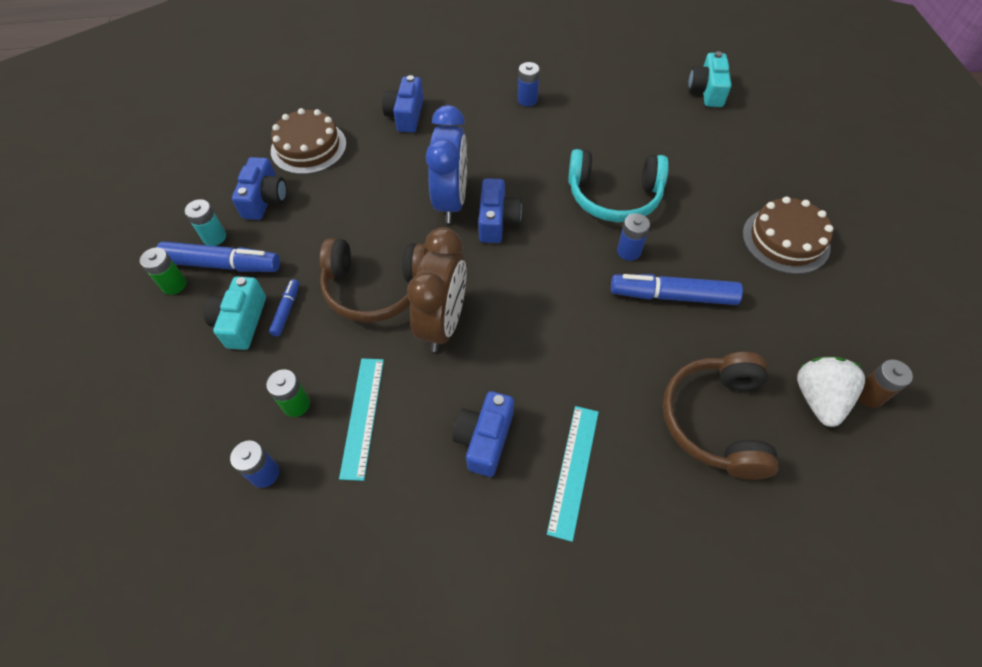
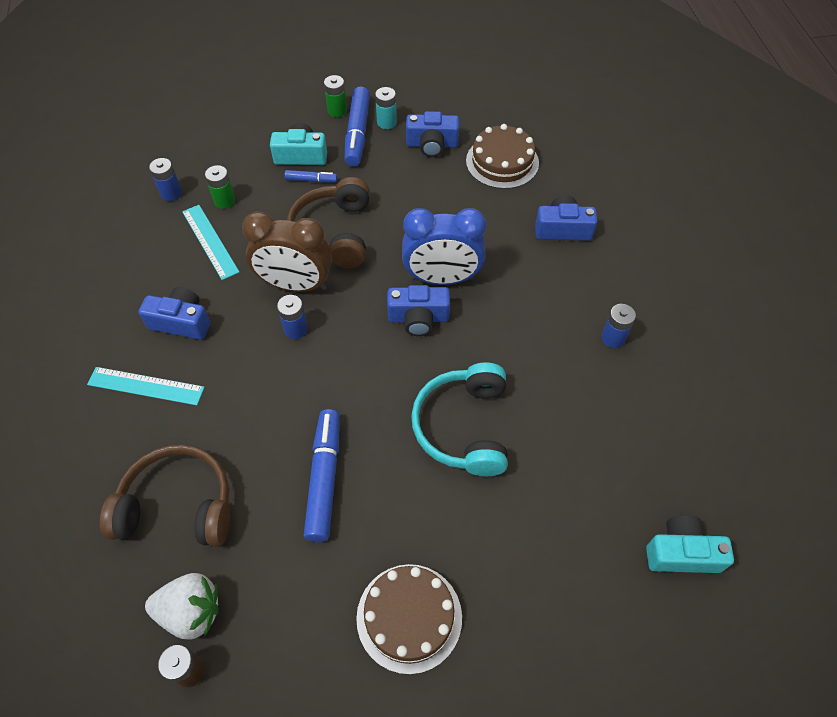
camera: 85 degrees right, 0 degrees up
turquoise ruler [339,358,384,481] -> turquoise ruler turned 60 degrees clockwise [182,205,240,280]
blue battery [617,213,650,261] -> blue battery moved to [277,295,308,339]

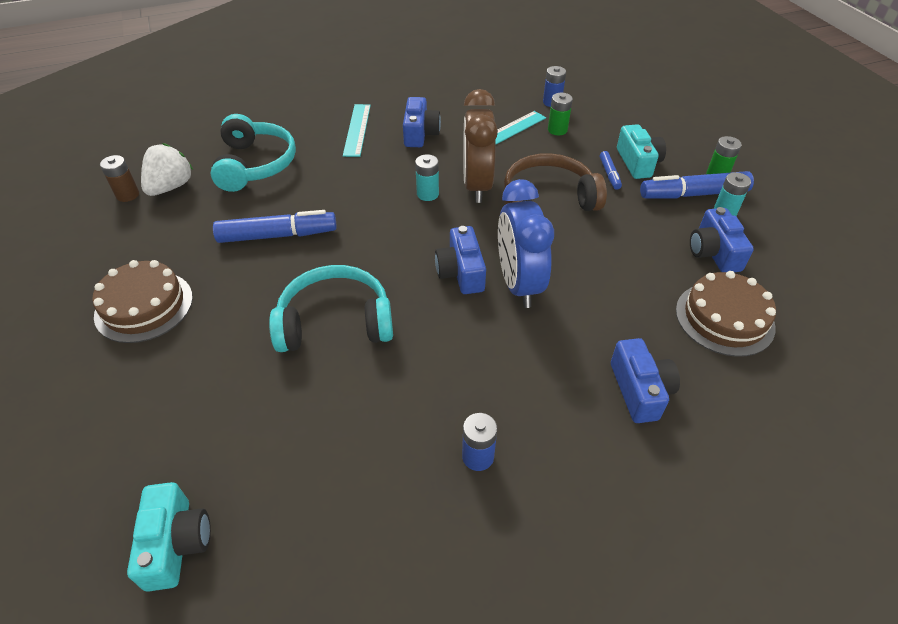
camera: 80 degrees right, 10 degrees down
brown headphones [100,445,231,546] -> turquoise headphones [211,114,296,192]
white strawberry [145,573,219,640] -> white strawberry turned 150 degrees counterclockwise [141,143,193,196]
blue battery [277,295,308,339] -> turquoise battery [415,154,439,201]

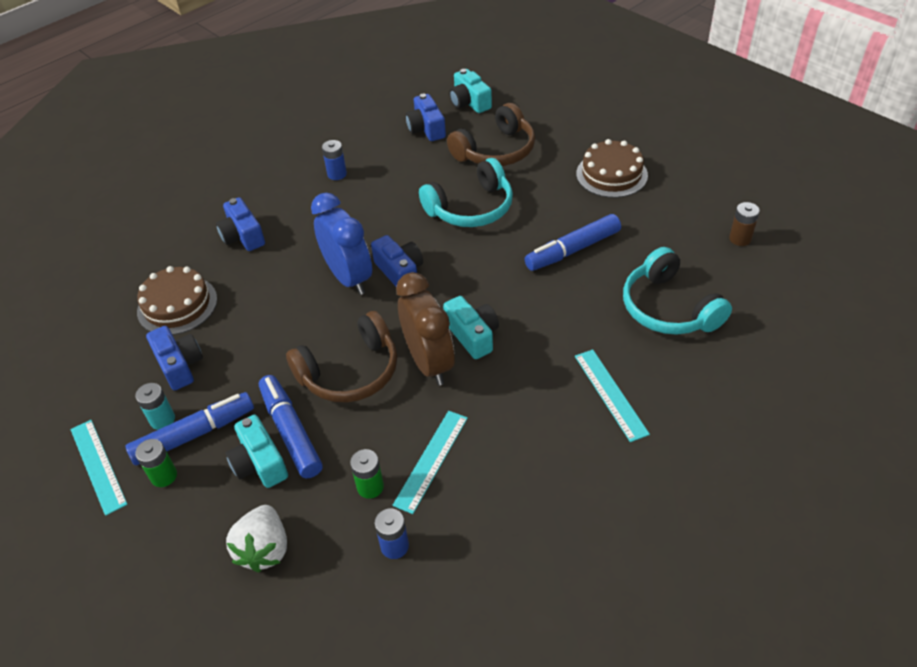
camera: 160 degrees right, 0 degrees up
white strawberry [141,143,193,196] -> white strawberry moved to [226,505,287,572]
blue camera [403,97,441,147] -> blue camera moved to [405,94,446,141]
turquoise battery [415,154,439,201] -> turquoise camera [443,296,499,359]
blue marker [600,151,622,190] -> blue marker [259,375,323,478], size x1.99
none -> turquoise ruler [70,420,128,516]
none -> brown headphones [447,103,535,166]

